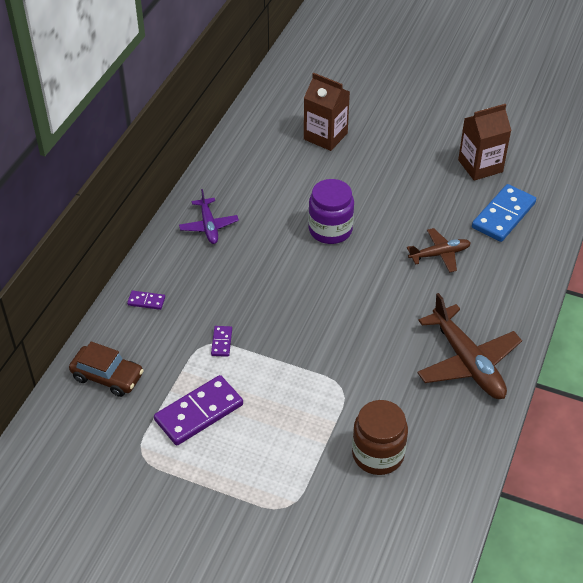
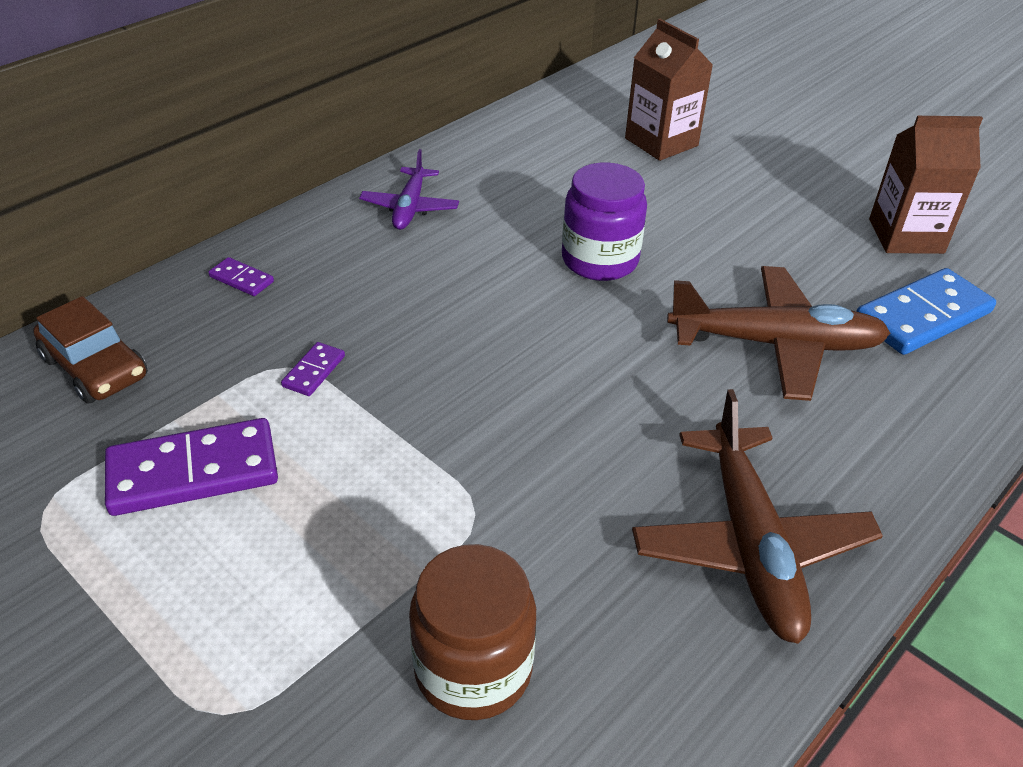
camera: 20 degrees right, 5 degrees down
brown plane [407,228,471,273] -> brown plane [667,266,891,401], size x1.73

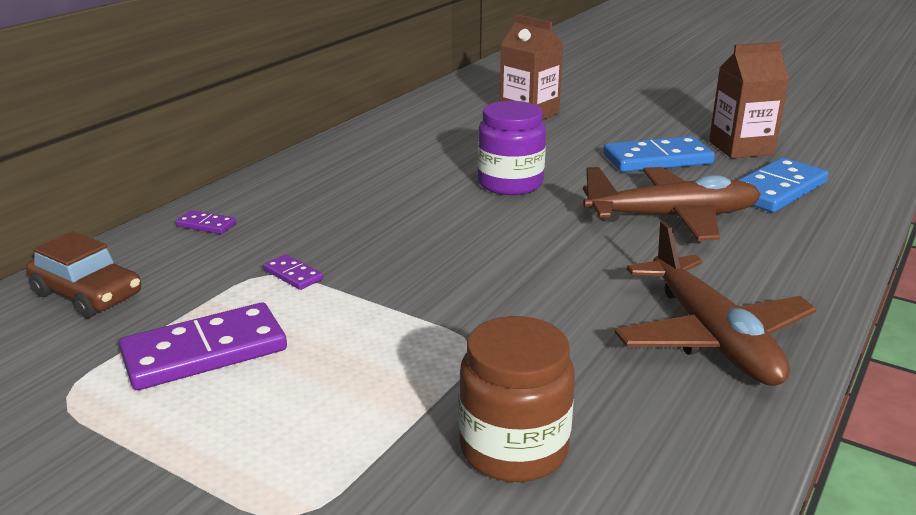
camera: 10 degrees left, 15 degrees down
purple domino [281,342,345,396] -> purple domino turned 60 degrees counterclockwise [263,254,323,290]
purple plane [359,149,459,230] -> none
none -> blue domino [603,136,715,172]

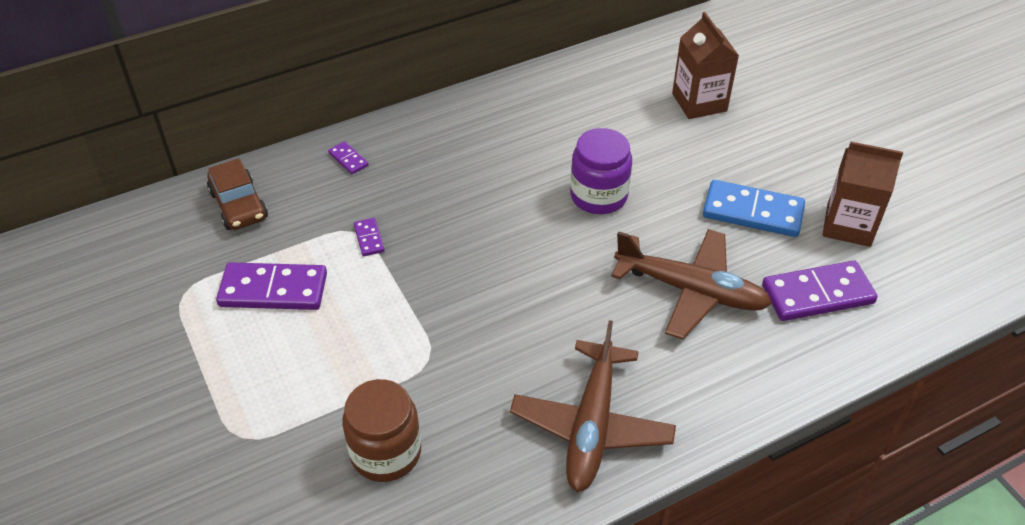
camera: 30 degrees right, 20 degrees up
blue domino [737,158,828,212] -> purple domino [762,261,878,321]

